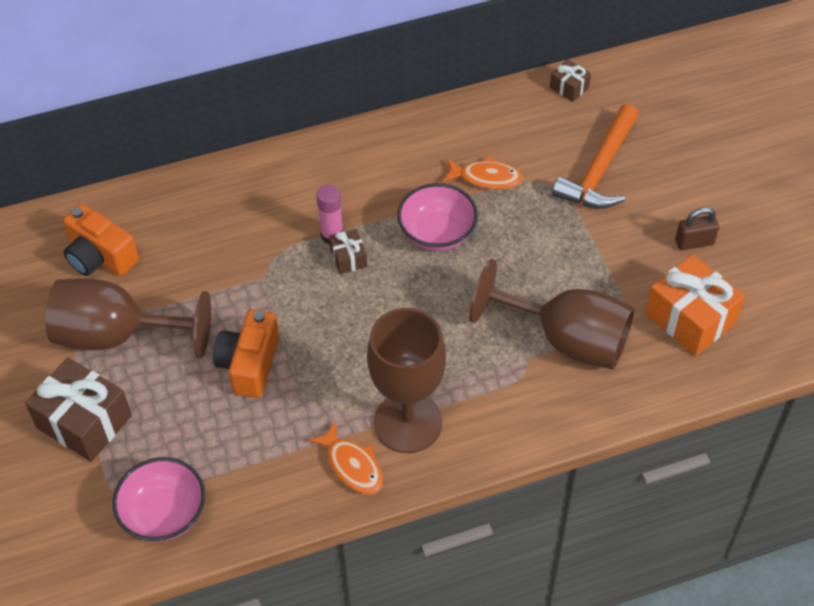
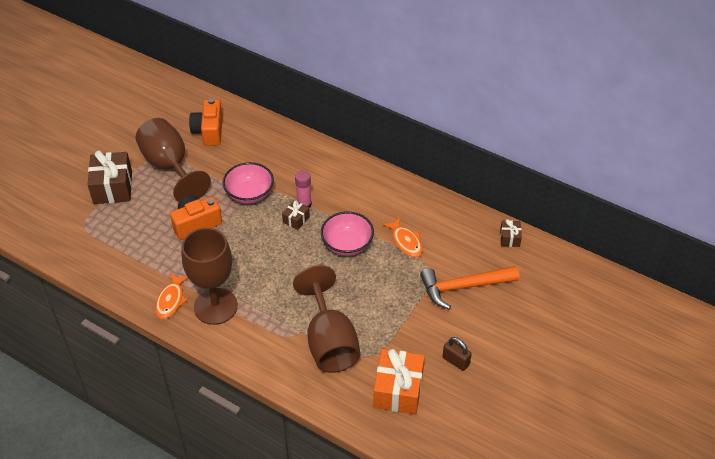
camera: 50 degrees right, 5 degrees down
pink bowl [112,457,206,542] -> pink bowl moved to [223,162,274,204]

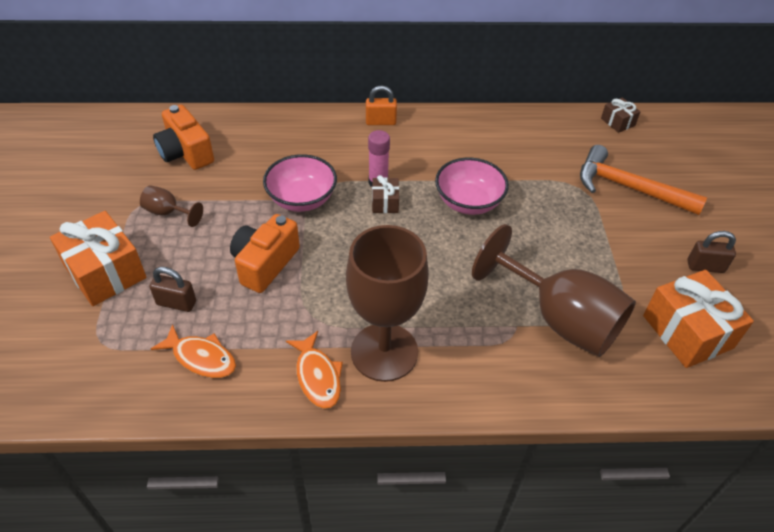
camera: 35 degrees left, 0 degrees up
brown gift [88,150,132,204] -> orange gift [50,211,147,306]
brown goblet [135,118,211,202] -> brown goblet [140,186,203,227], size x0.43
orange fish [382,217,423,257] -> orange fish moved to [151,324,236,378]
orange hammer [420,266,519,309] -> orange hammer turned 75 degrees clockwise [580,145,707,215]
none -> brown padlock [149,267,196,312]
none -> orange padlock [366,86,397,125]

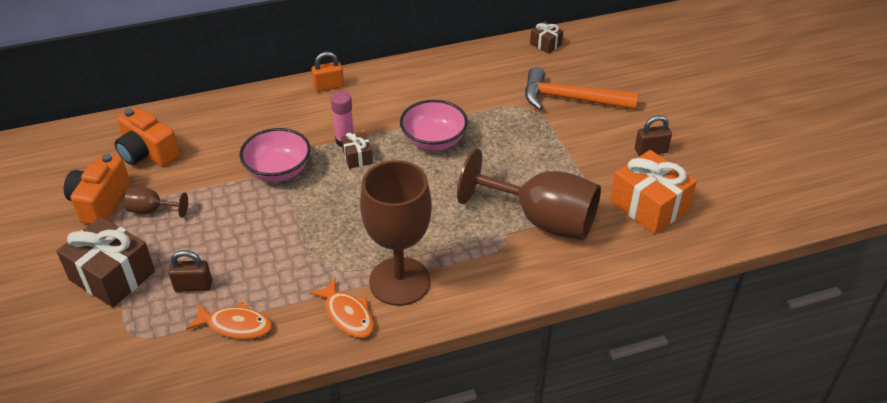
camera: 15 degrees left, 5 degrees down
orange gift [50,211,147,306] -> brown gift [56,217,155,307]
orange camera [230,214,300,293] -> orange camera moved to [64,154,130,224]

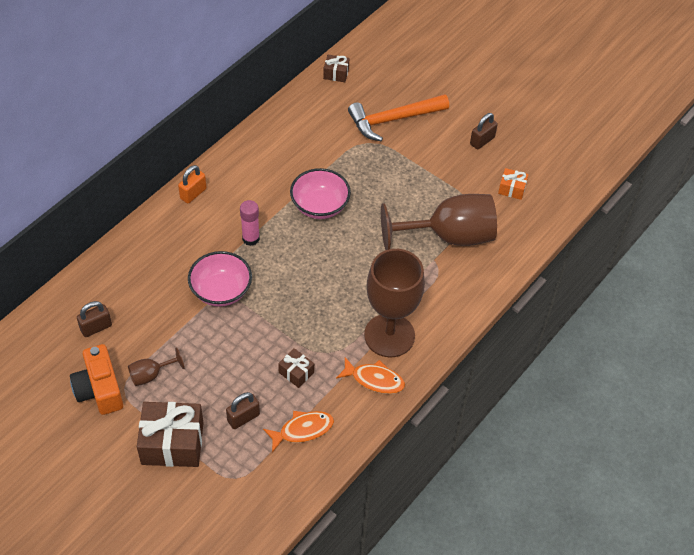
camera: 35 degrees left, 10 degrees up
orange camera [115,107,180,166] -> brown padlock [77,301,112,337]
brown gift [341,132,373,169] -> brown gift moved to [278,348,314,388]
orange gift [610,150,697,234] -> orange gift [498,168,529,200], size x0.49

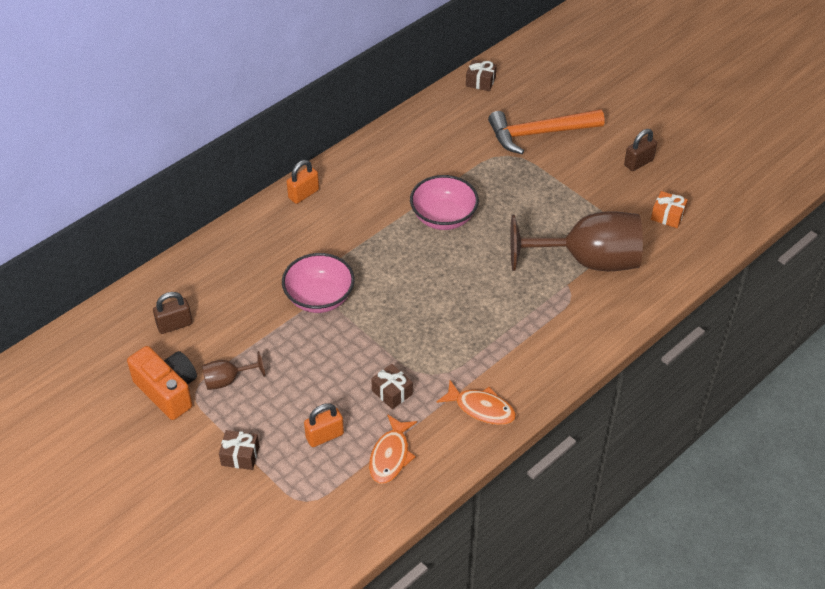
camera: 10 degrees right, 5 degrees down
orange camera [70,344,123,415] -> orange camera turned 150 degrees clockwise [127,346,197,420]
brown gift [137,402,204,467] -> brown gift [219,430,259,470], size x0.49
brown padlock [226,392,260,429] -> orange padlock [304,403,344,447]
pink glue stick [240,200,260,246] -> none
orange fish [263,411,334,452] -> orange fish turned 120 degrees clockwise [369,414,417,484]
brown goblet [364,249,425,357] -> none

